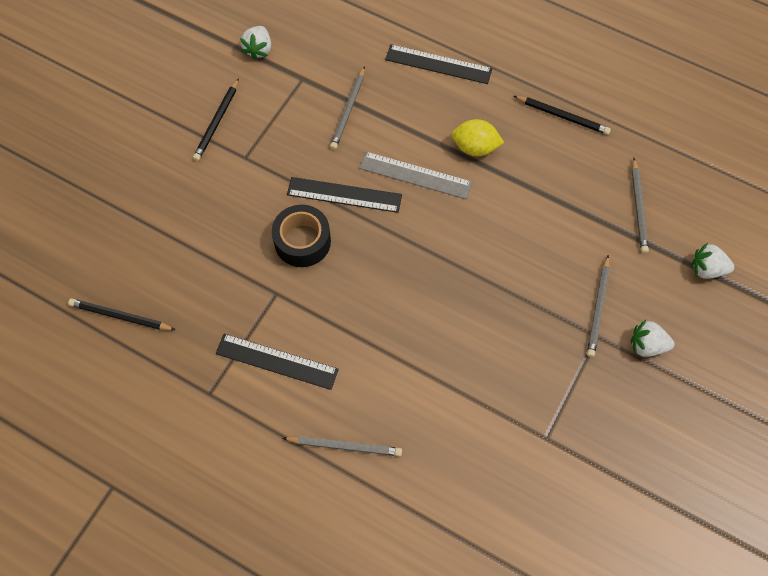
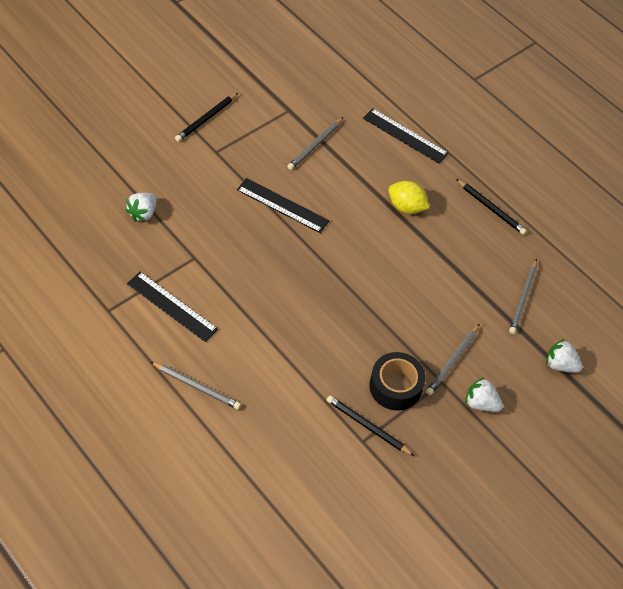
camera: 15 degrees right, 10 degrees down
black pencil [68,298,176,330] -> black pencil moved to [327,395,414,456]
white strawberry [240,26,271,60] -> white strawberry moved to [125,193,156,222]
black tape [272,205,331,267] -> black tape moved to [369,352,425,411]
grey ruler [359,151,472,199] -> none

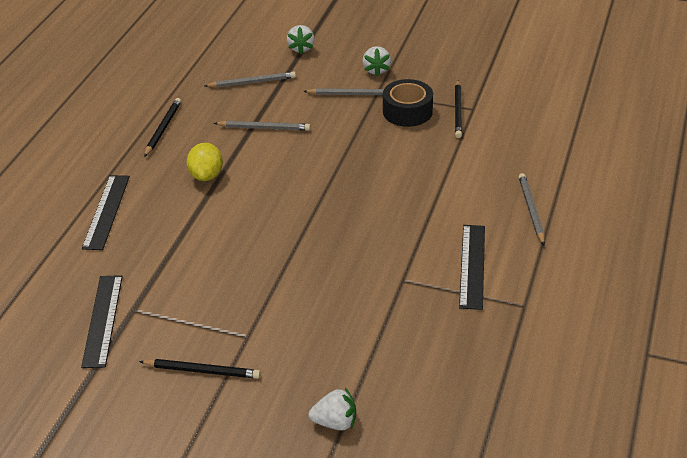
camera: 115 degrees left, 15 degrees down
white strawberry [125,193,156,222] -> white strawberry moved to [309,388,356,431]
black ruler [237,178,330,233] -> black ruler moved to [81,275,123,368]
grey pencil [287,117,343,170] -> grey pencil moved to [214,121,310,131]

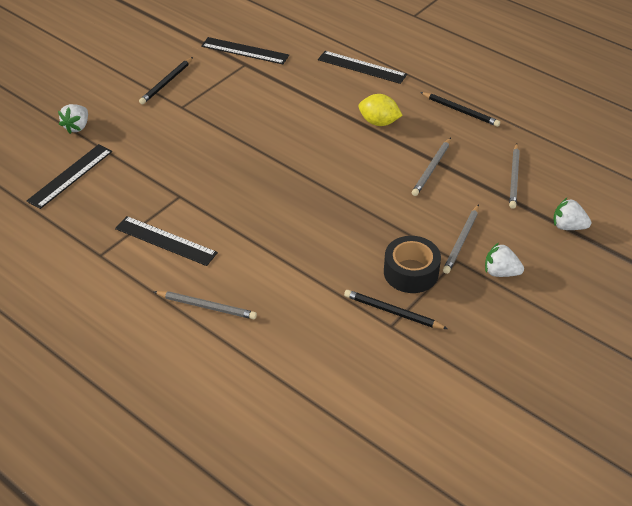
camera: 110 degrees right, 5 degrees up
none -> black ruler [27,144,112,209]

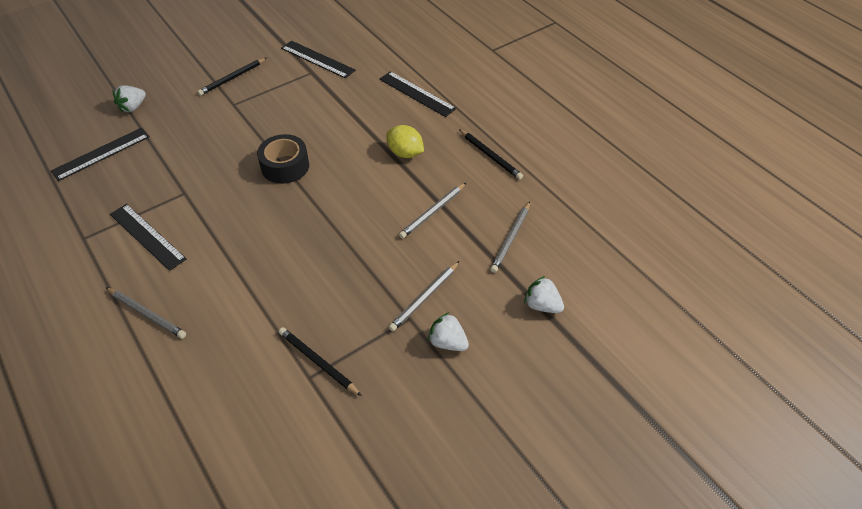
camera: 15 degrees right, 5 degrees up
black tape [384,236,441,293] -> black tape moved to [257,134,309,184]

